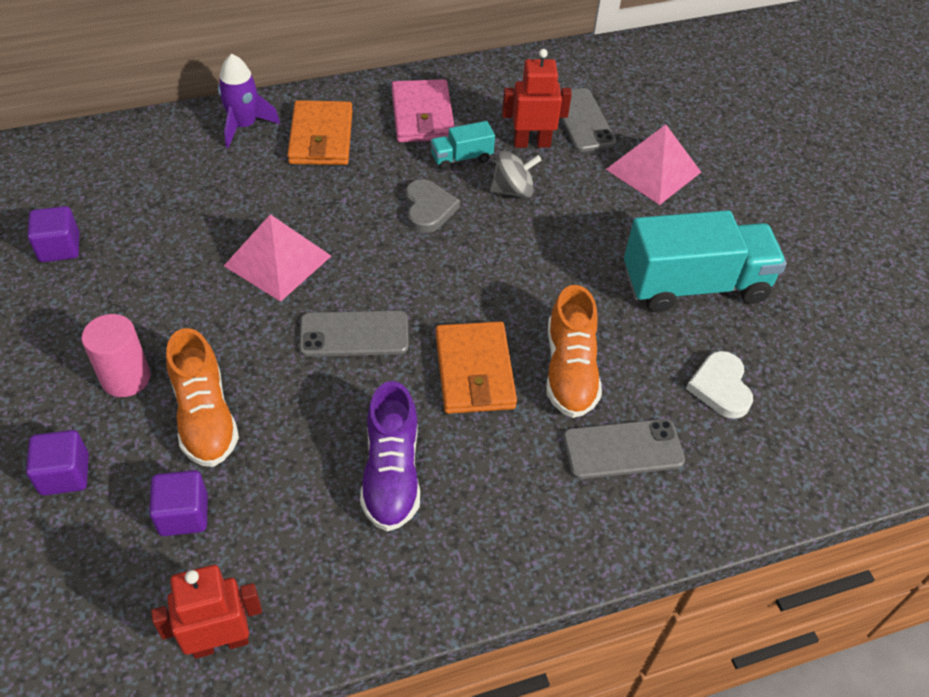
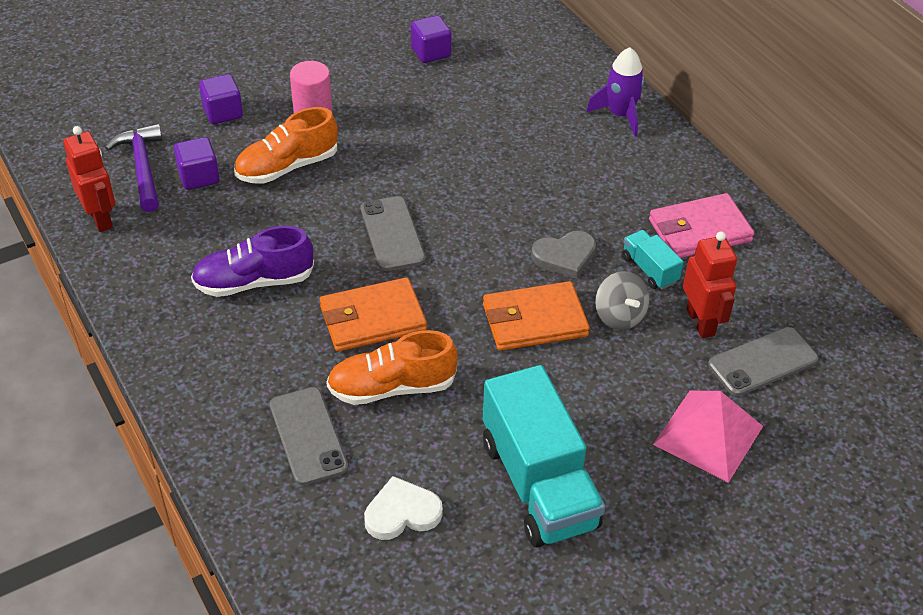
camera: 80 degrees right, 5 degrees down
pink pyramid [224,214,331,302] -> none
orange wallet [287,100,353,165] -> orange wallet moved to [483,281,590,351]
none -> purple hammer [105,124,162,212]

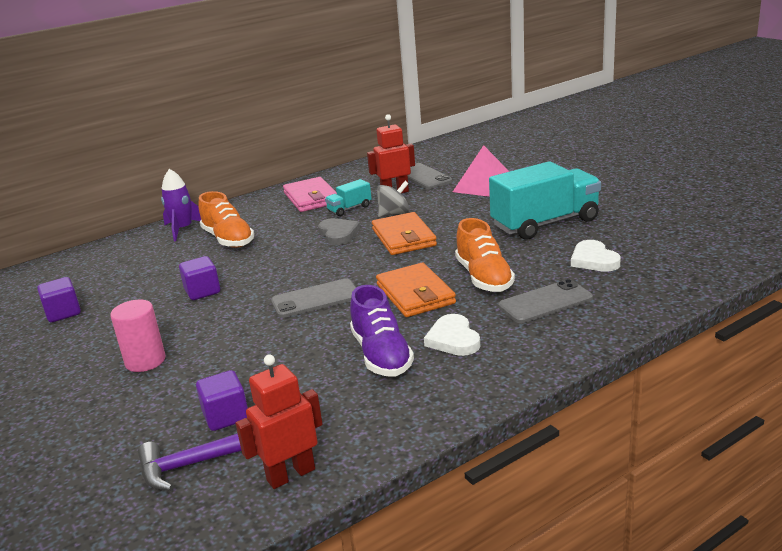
camera: 90 degrees left, 20 degrees down
purple cube [199,74,243,124] -> purple cube moved to [179,256,220,300]
orange shoe [234,107,338,184] -> orange shoe moved to [198,191,254,248]
none -> white heart [424,314,480,356]

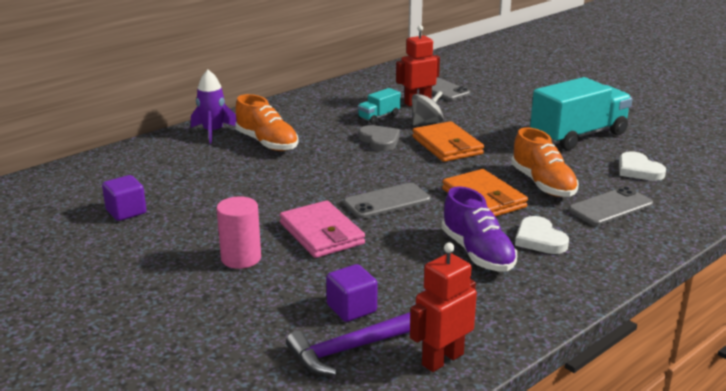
camera: 10 degrees left, 0 degrees up
purple cube [179,256,220,300] -> none
pink wallet [283,177,337,212] -> pink wallet moved to [280,200,365,258]
pink pyramid [453,145,510,197] -> none

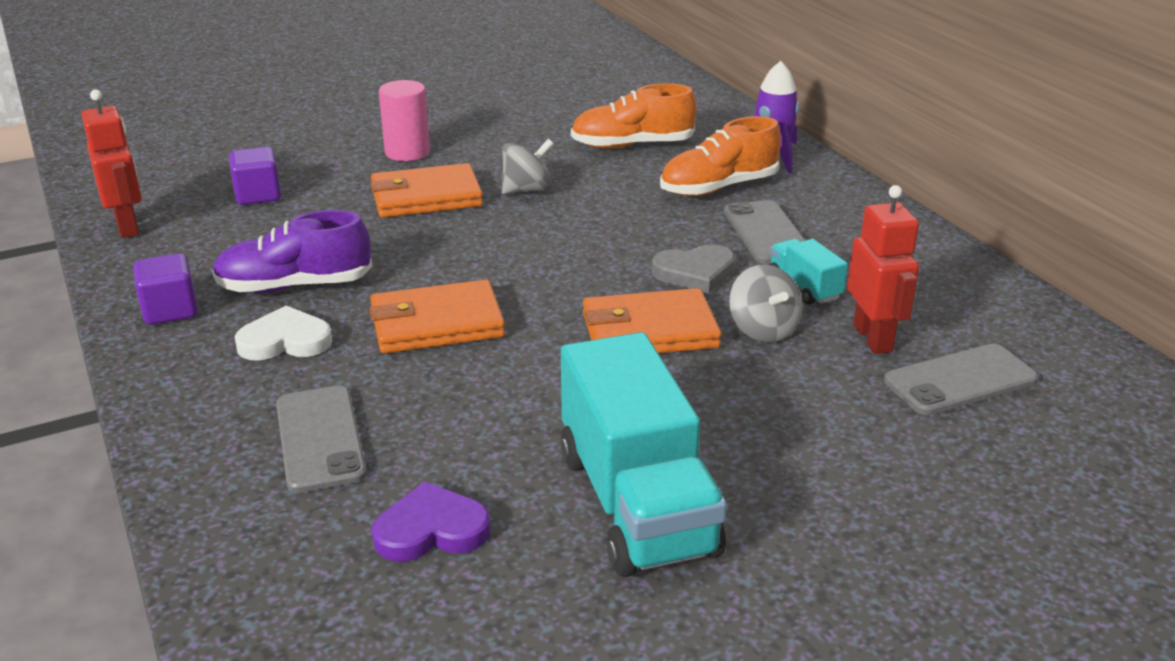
camera: 105 degrees right, 5 degrees up
purple cube [102,175,147,221] -> purple cube moved to [134,253,198,325]
pink wallet [280,200,365,258] -> orange wallet [370,163,483,218]
purple hammer [286,312,410,375] -> none
grey phone [344,183,431,219] -> grey phone moved to [724,200,805,264]
orange shoe [511,127,579,197] -> orange shoe moved to [571,83,696,149]
white heart [619,151,666,181] -> purple heart [372,481,490,562]
none -> grey spinning top [502,139,554,194]

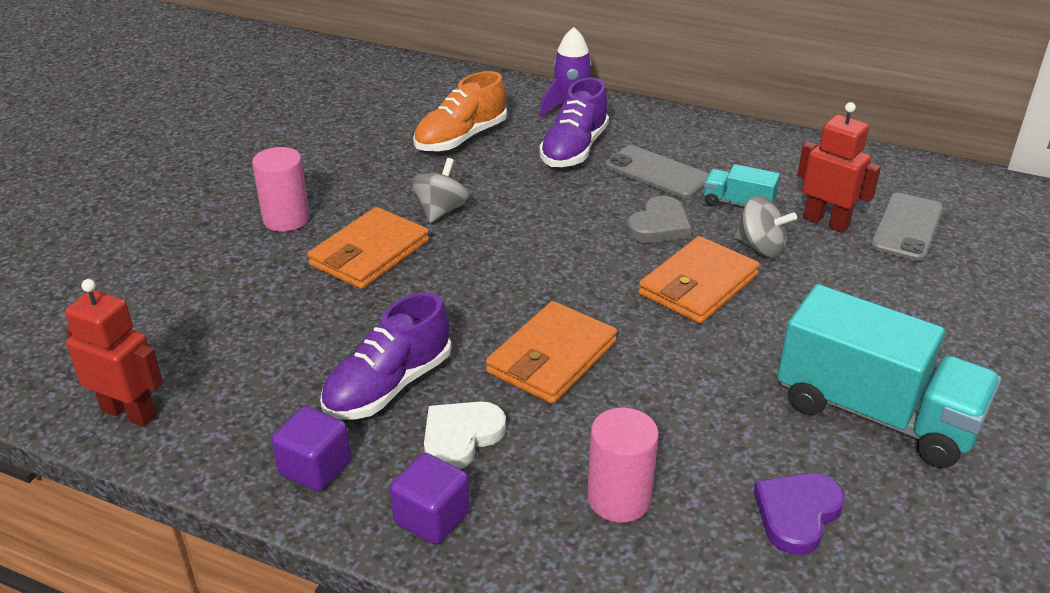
camera: 40 degrees left, 5 degrees up
purple cube [229,147,281,205] -> purple cube moved to [390,453,470,545]
grey phone [276,385,367,493] -> pink cylinder [587,408,659,522]
orange shoe [660,116,781,196] -> purple shoe [540,77,609,167]

